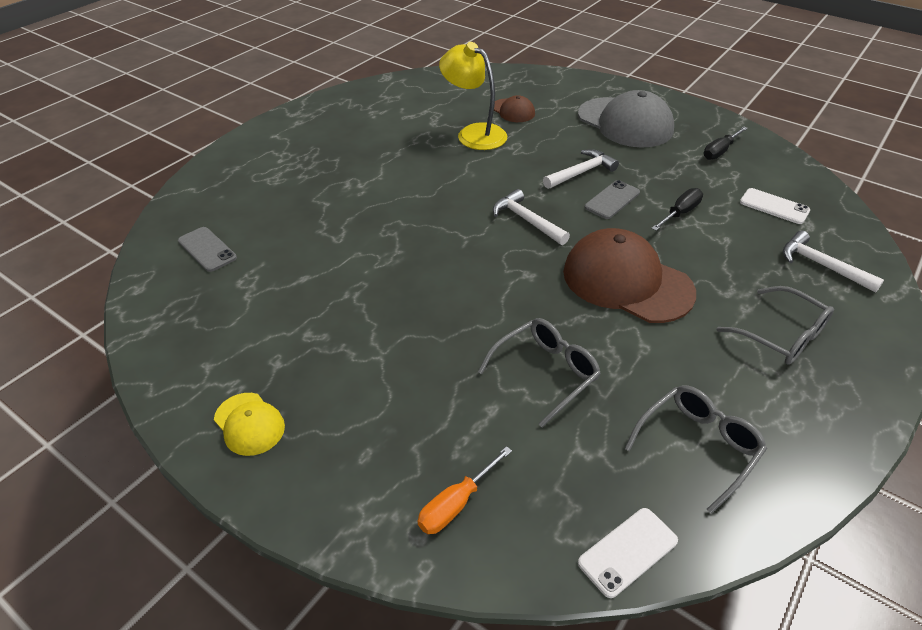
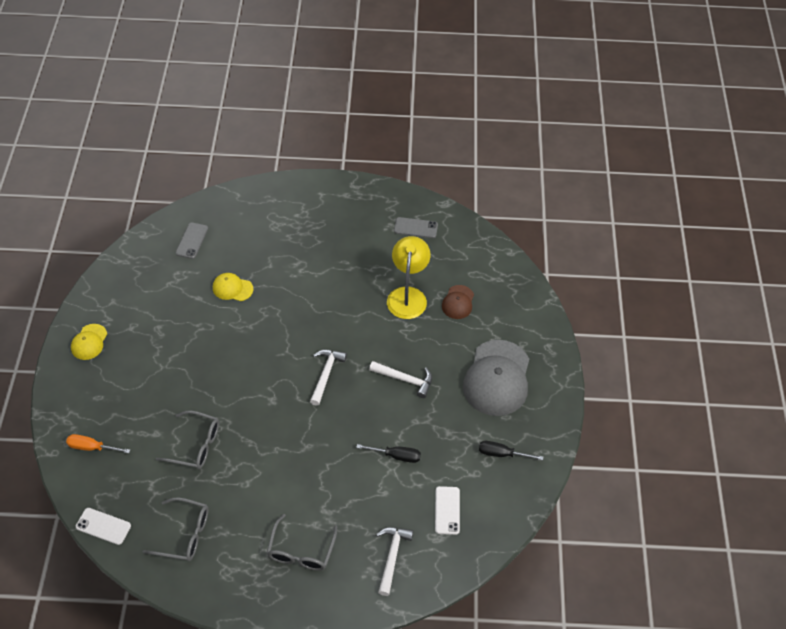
camera: 55 degrees right, 10 degrees up
brown cap [563,228,696,323] -> none
grey phone [584,180,640,219] -> grey phone moved to [394,217,438,238]
none -> yellow cap [213,273,253,301]

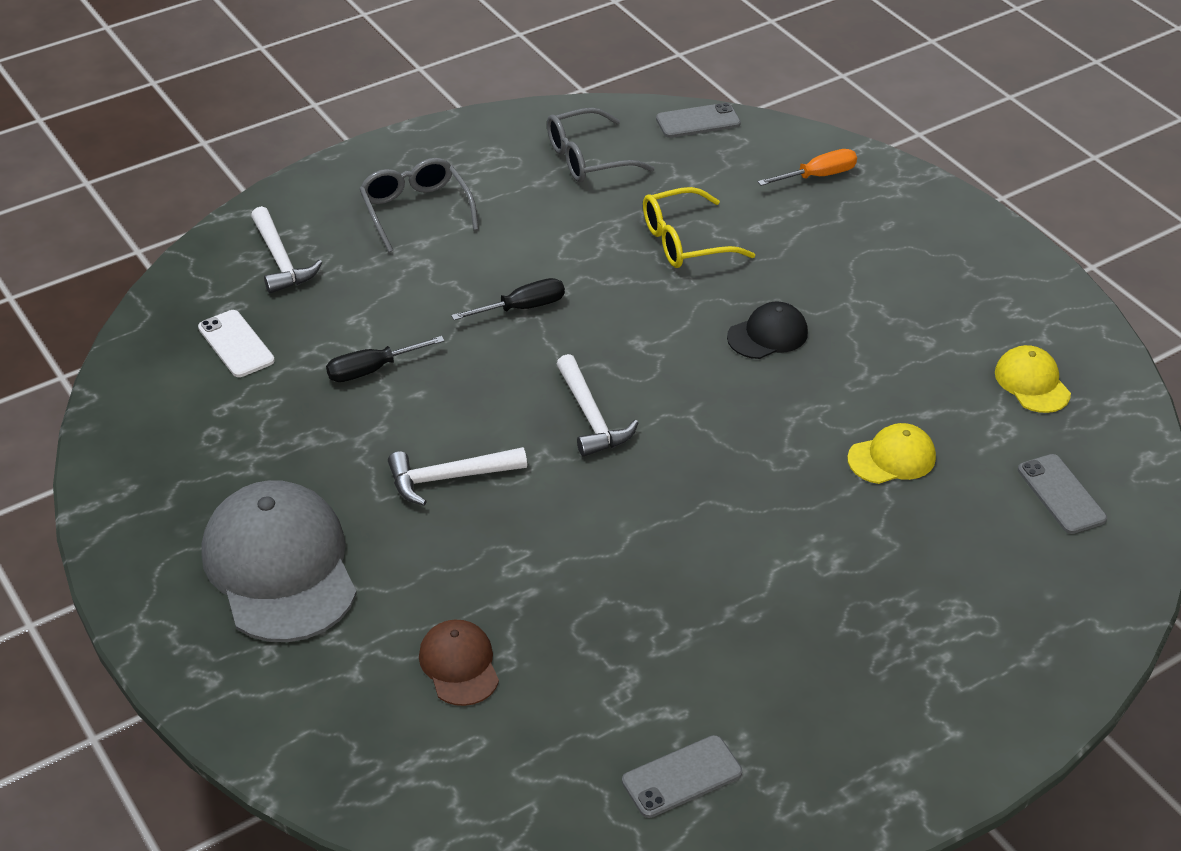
camera: 145 degrees right, 10 degrees down
yellow cap [71,324,107,360] -> yellow cap moved to [995,345,1071,413]
white phone [76,508,131,545] -> grey phone [656,102,741,138]
grey glasses [156,411,219,469] -> yellow glasses [643,187,755,268]
yellow lamp [387,236,430,319] -> none
black screwdriver [479,441,543,460] -> black screwdriver moved to [451,278,565,320]
none -> black cap [727,302,808,359]

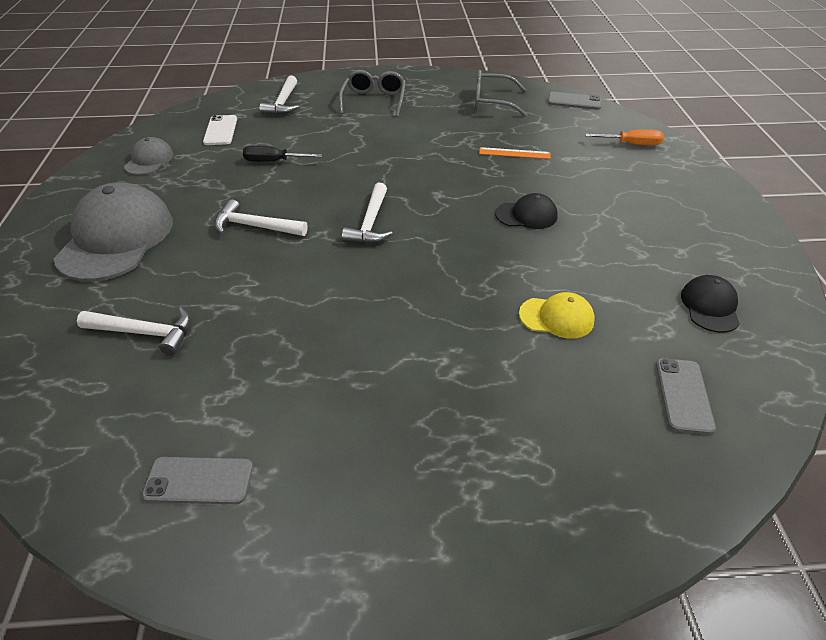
camera: 30 degrees right, 0 degrees up
brown cap [419,620,499,706] -> white hammer [77,307,191,356]
black screwdriver [451,278,565,320] -> none
yellow glasses [643,187,755,268] -> orange ruler [479,147,551,159]
yellow cap [995,345,1071,413] -> black cap [681,275,740,333]
none -> grey cap [124,137,174,175]

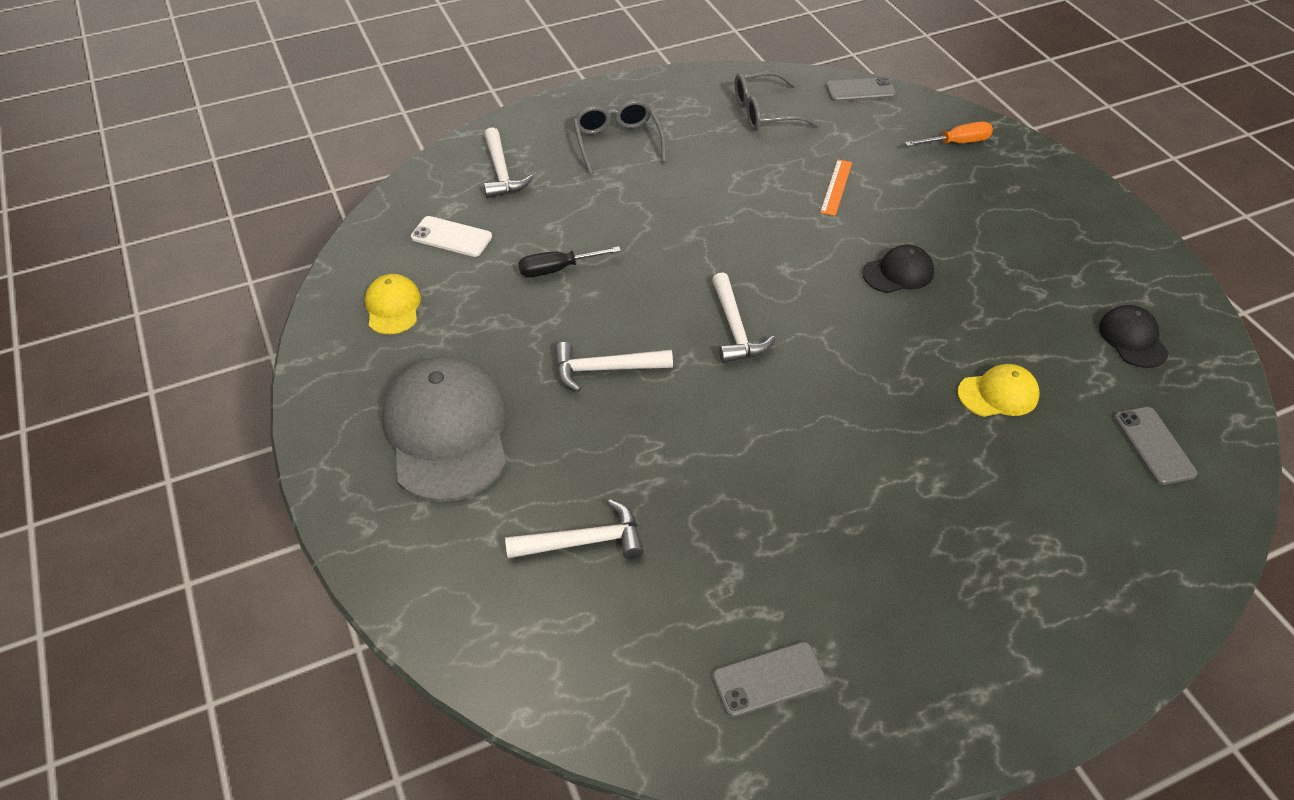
camera: 20 degrees left, 5 degrees up
grey cap [124,137,174,175] -> yellow cap [365,274,421,334]
white phone [203,115,237,145] -> white phone turned 45 degrees counterclockwise [411,216,492,257]
orange ruler [479,147,551,159] -> orange ruler turned 60 degrees counterclockwise [820,159,852,216]

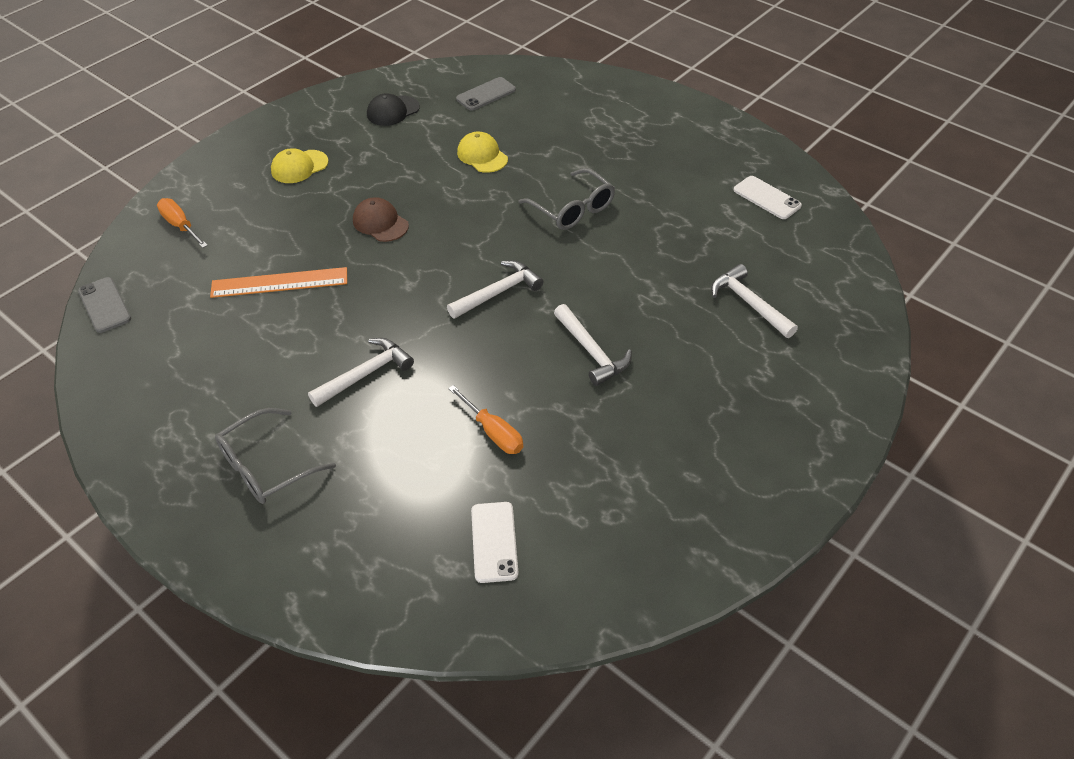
camera: 115 degrees left, 0 degrees up
yellow cap [365,274,421,334] -> yellow cap moved to [271,149,328,183]
grey cap [382,356,507,502] -> none
white hammer [484,127,533,198] -> white hammer moved to [308,338,414,407]
black screwdriver [518,246,621,277] -> orange screwdriver [448,385,523,454]
grey phone [712,642,827,717] -> white phone [734,176,802,219]
grey glasses [735,71,819,131] -> grey glasses moved to [518,168,615,230]
orange ruler [820,159,852,216] -> orange ruler [210,267,347,298], size x1.57
black cap [862,245,934,293] -> brown cap [353,197,409,242]

